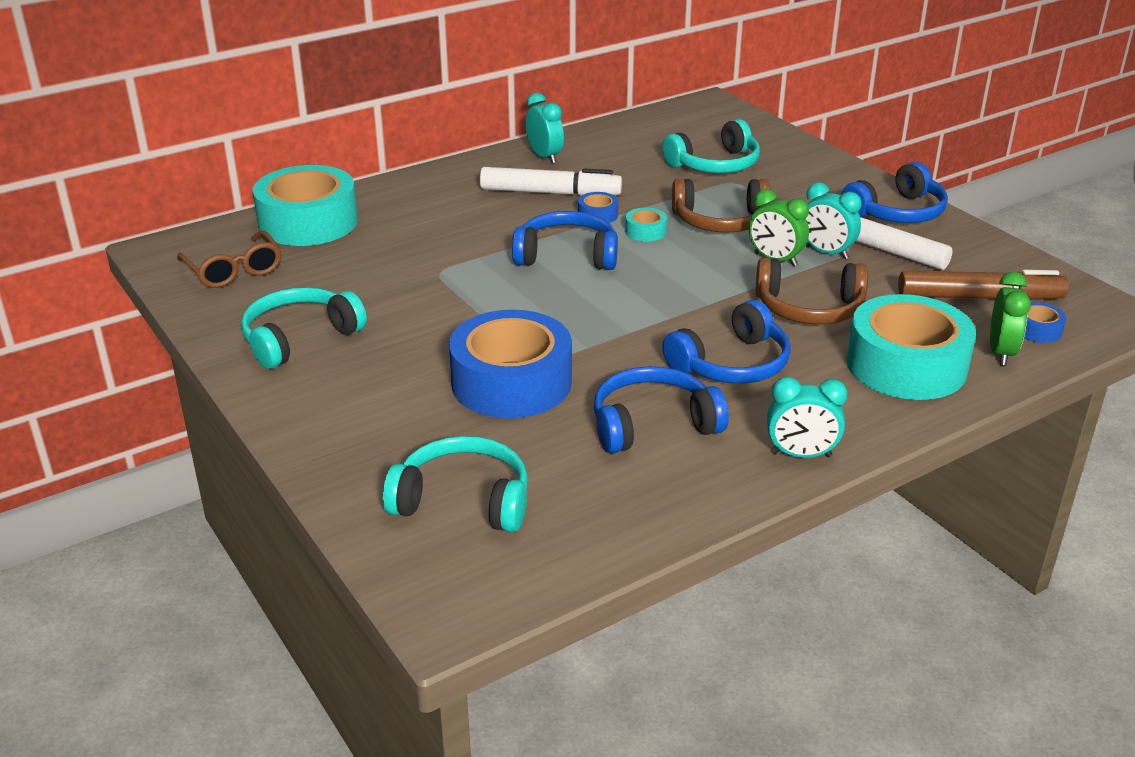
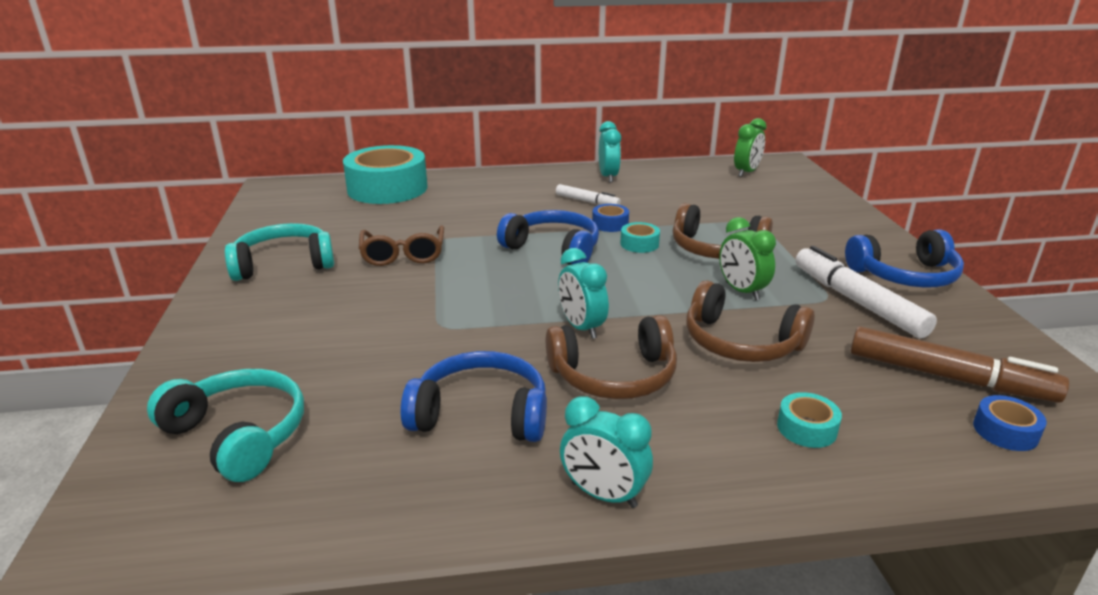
camera: 25 degrees right, 5 degrees down
brown glasses [177,231,282,288] -> brown glasses moved to [359,226,444,266]
blue tape [449,310,572,418] -> none
white marker [480,167,622,196] -> white marker [556,184,621,205], size x0.56
turquoise headphones [662,119,760,173] -> none
blue headphones [662,300,791,383] -> brown headphones [546,315,677,399]
turquoise clock [806,182,862,259] -> turquoise clock moved to [558,248,609,339]
turquoise tape [846,294,976,400] -> turquoise tape [777,392,842,448], size x0.41
green clock [990,272,1031,366] -> green clock moved to [734,118,767,177]

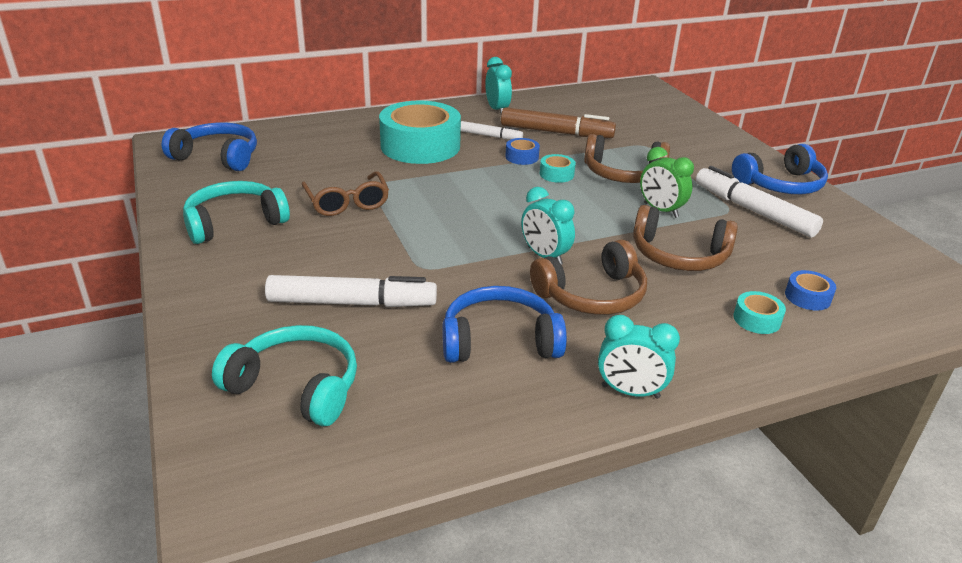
camera: 15 degrees left, 5 degrees up
turquoise tape [343,145,427,204] -> turquoise tape moved to [379,101,461,164]
blue headphones [497,210,599,265] -> blue headphones moved to [162,122,257,171]
green clock [734,118,767,177] -> none
brown marker [850,326,1069,403] -> brown marker moved to [501,107,616,138]
blue tape [973,395,1047,451] -> blue tape moved to [785,270,836,310]
none -> white marker [265,275,437,307]

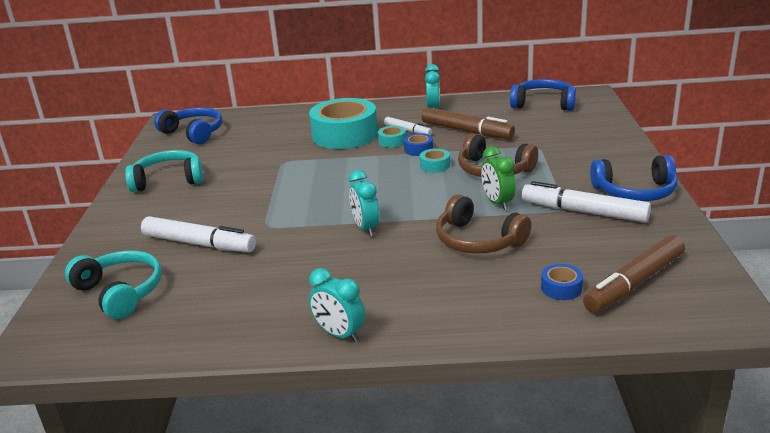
camera: 25 degrees right, 5 degrees down
brown glasses [301,171,389,216] -> none
blue headphones [442,286,567,363] -> blue headphones moved to [510,79,576,111]
brown headphones [530,239,647,315] -> none
white marker [696,166,823,238] -> white marker turned 45 degrees counterclockwise [522,181,651,223]
turquoise tape [733,291,786,334] -> turquoise tape moved to [378,126,406,148]
none -> brown marker [583,235,685,313]

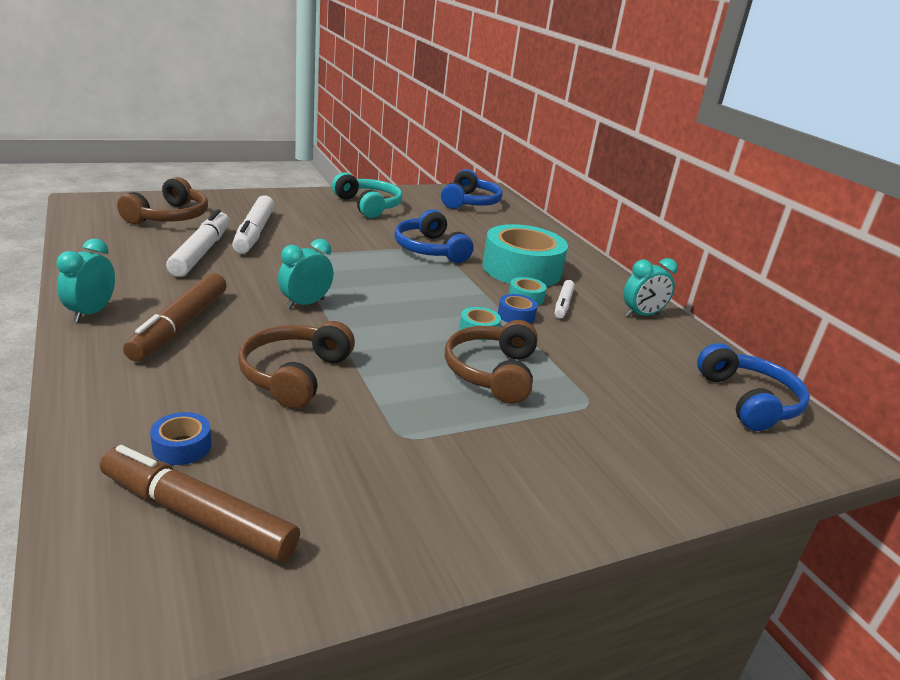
camera: 60 degrees right, 0 degrees up
turquoise headphones [65,250,162,319] -> brown headphones [117,177,208,224]
brown marker [421,107,515,139] -> brown marker moved to [123,273,227,362]
green clock [481,146,516,210] -> none
white marker [522,181,651,223] -> white marker moved to [166,209,230,277]
blue headphones [590,155,678,201] -> blue headphones moved to [394,209,474,263]

